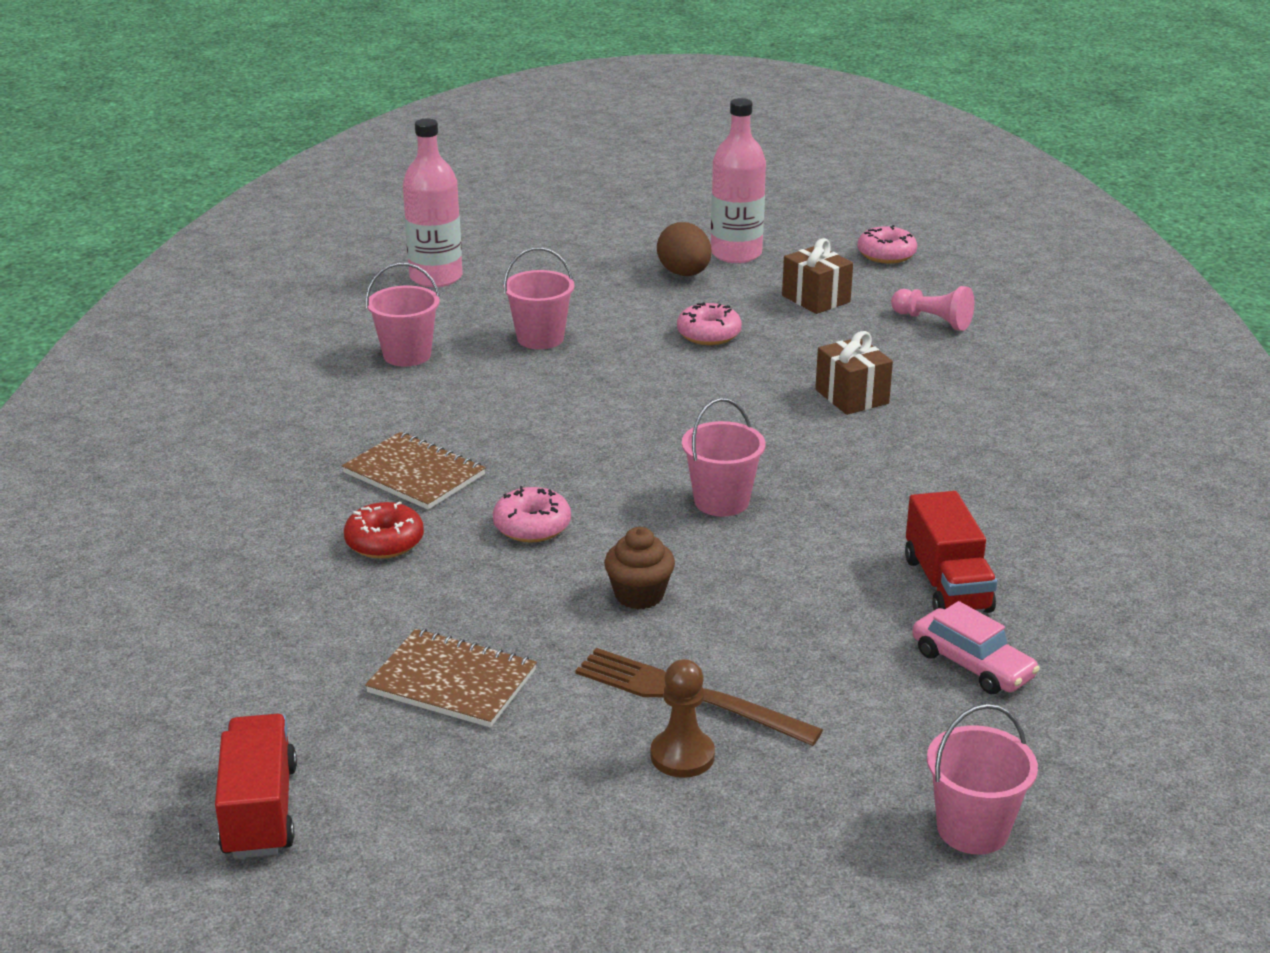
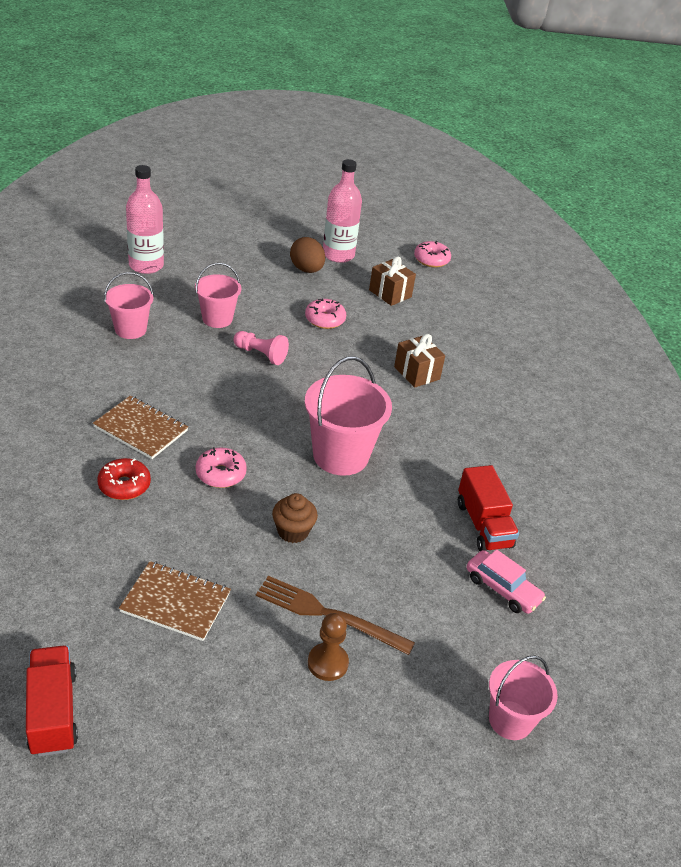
camera: 10 degrees left, 10 degrees up
pink bucket [682,398,765,517] -> pink bucket [305,356,392,476], size x1.61
pink pawn [891,286,974,331] -> pink pawn moved to [234,331,289,365]

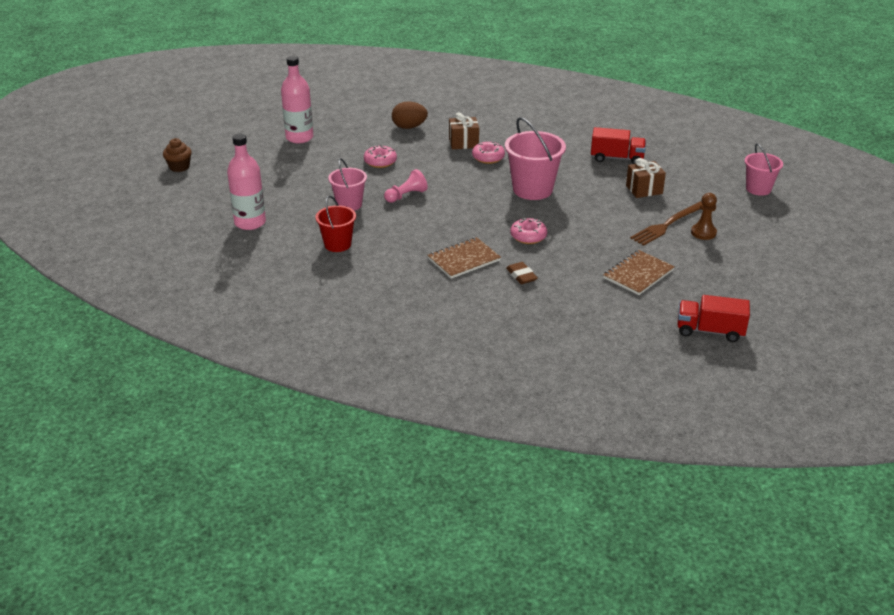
camera: 60 degrees left, 5 degrees down
red donut [97,458,151,500] -> brown eraser [506,262,538,284]
pink bucket [104,272,154,339] -> red bucket [315,196,356,252]
brown cupcake [272,493,318,543] -> brown cupcake moved to [163,138,192,172]
brown egg [290,237,325,273] -> brown egg moved to [392,101,428,129]
brown gift [369,256,416,306] -> brown gift moved to [626,158,666,198]
pink donut [414,241,451,268] -> pink donut moved to [472,141,505,164]
pink car [467,549,546,614] -> none

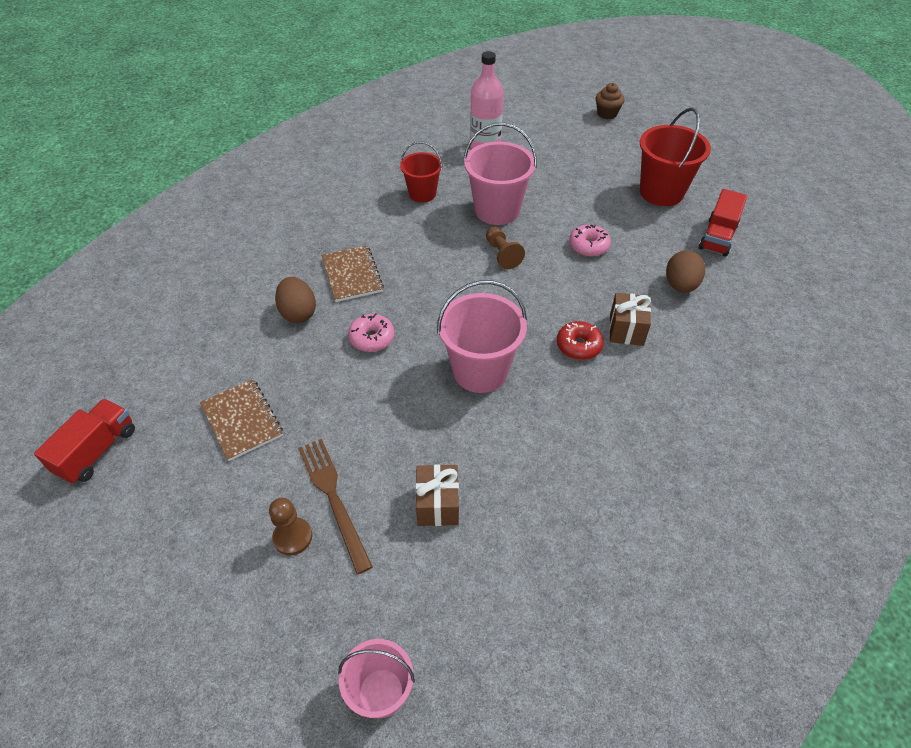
camera: 105 degrees right, 15 degrees up
pink bottle [281,56,313,143] -> red bucket [640,108,711,206]
pink bucket [328,158,367,211] -> pink bucket [463,123,537,225], size x1.61
pink pawn [384,169,428,203] -> brown pawn [486,227,525,269]
pink donut [472,141,505,164] -> red donut [557,321,604,360]
brown eraser [506,262,538,284] -> brown egg [275,277,316,323]
red truck [591,127,646,164] -> red truck moved to [699,189,747,257]

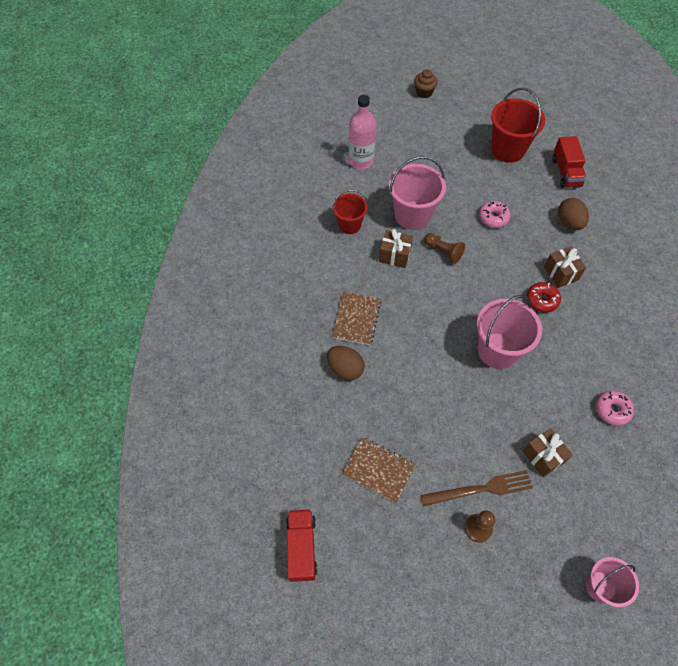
camera: 30 degrees left, 10 degrees up
brown fork [298,439,373,574] -> brown fork turned 135 degrees clockwise [421,470,533,506]
brown notebook [321,245,384,302] -> brown notebook turned 60 degrees clockwise [332,291,381,345]
pink donut [348,313,394,352] -> pink donut moved to [596,390,634,426]
none -> brown gift [379,229,413,268]

